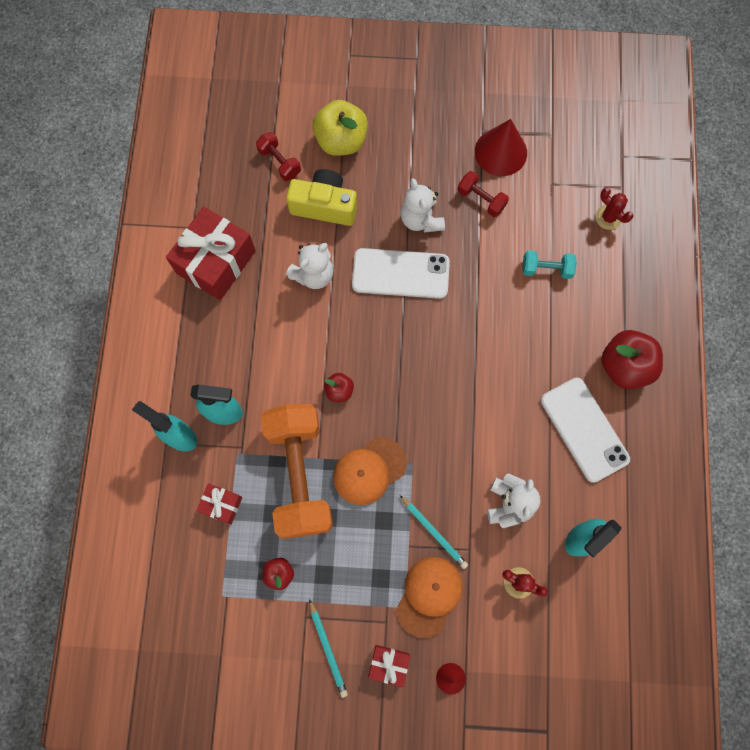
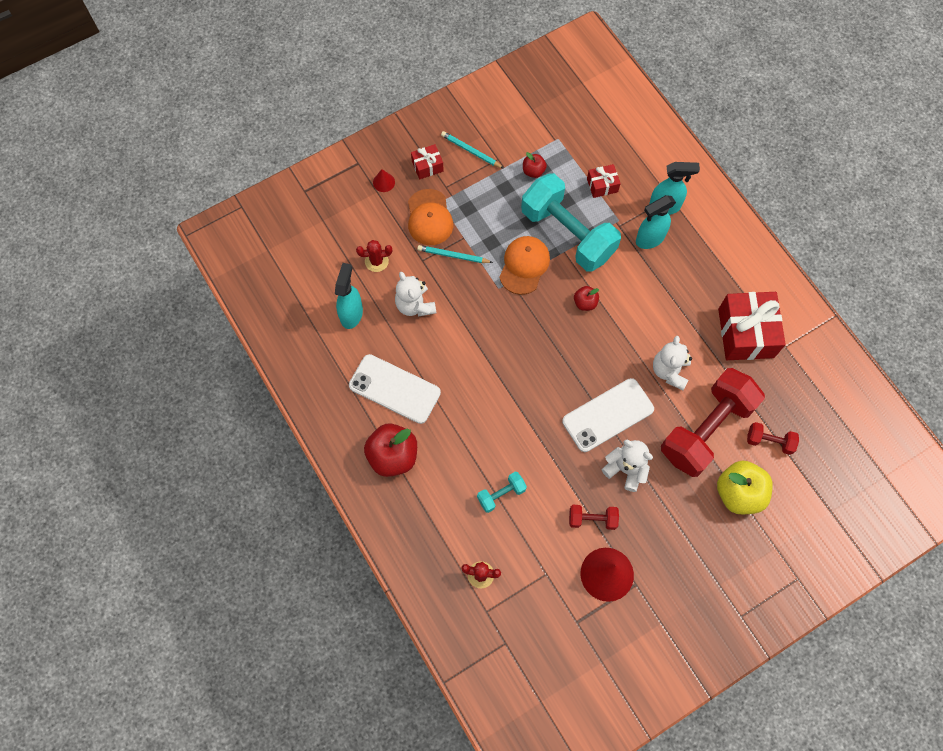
camera: 145 degrees right, 5 degrees down
orange dumbbell [261,404,333,539] -> turquoise dumbbell [521,173,621,271]
yellow camera [286,169,357,226] -> red dumbbell [661,368,765,477]

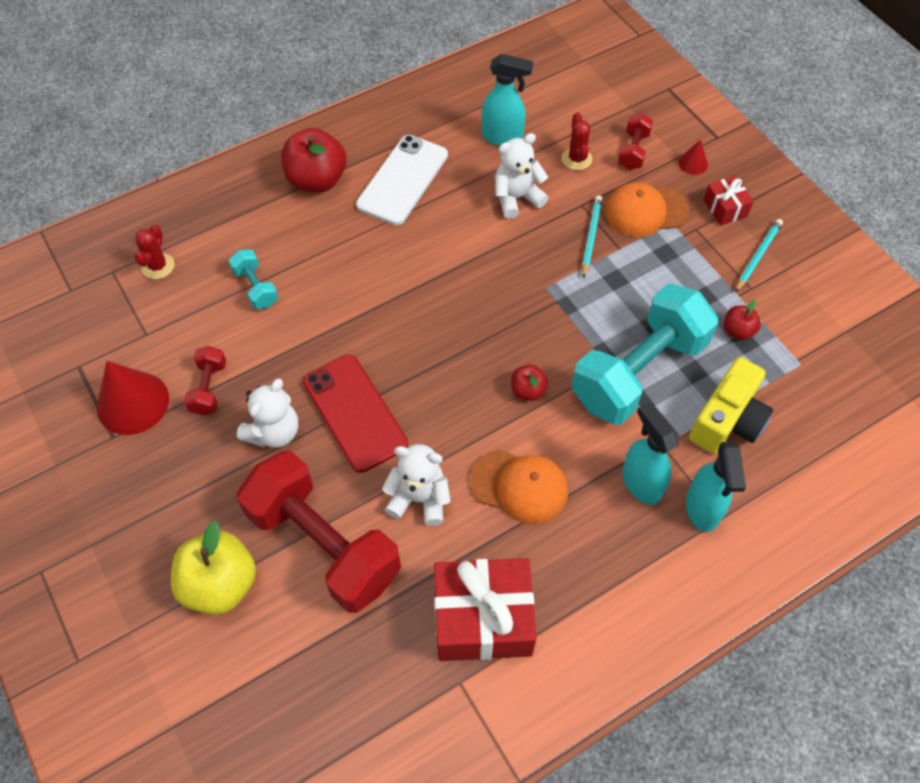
camera: 90 degrees right, 10 degrees down
orange cap [499,236,550,295] -> orange cap moved to [470,449,568,524]
white phone [562,378,654,452] -> red phone [303,355,408,473]
red gift [587,164,621,198] -> yellow camera [689,357,773,454]
red dumbbell [747,422,799,455] -> red dumbbell moved to [618,113,653,170]

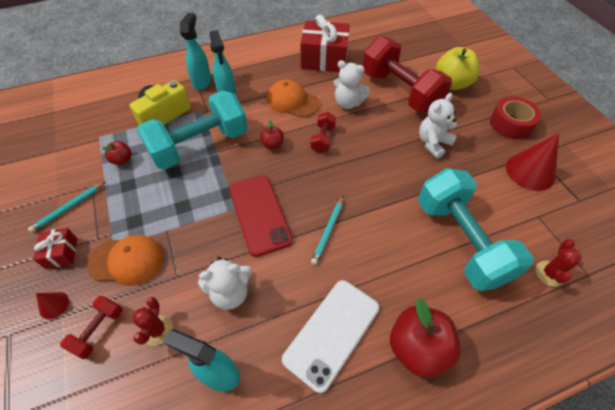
camera: 170 degrees left, 5 degrees down
red dumbbell [184,346,226,416] -> red dumbbell moved to [311,112,336,153]
turquoise dumbbell [228,249,278,309] -> turquoise dumbbell [418,168,534,291], size x2.31
red phone [303,355,408,473] -> red phone moved to [229,175,293,257]
turquoise pencil [582,195,602,279] -> turquoise pencil moved to [311,196,344,265]
none -> red tape [490,97,541,139]

